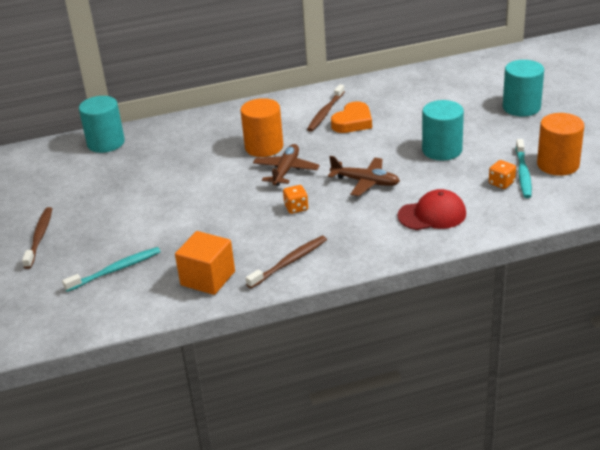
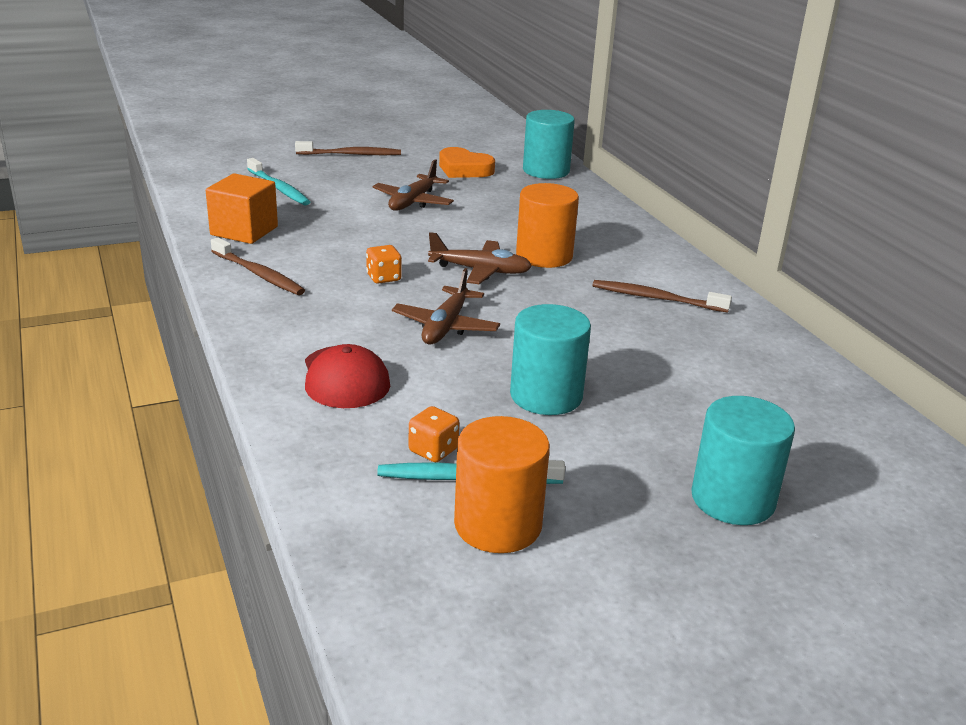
camera: 80 degrees right, 5 degrees down
orange heart [331,102,372,133] -> orange heart moved to [439,147,495,178]
none -> brown plane [373,159,454,211]

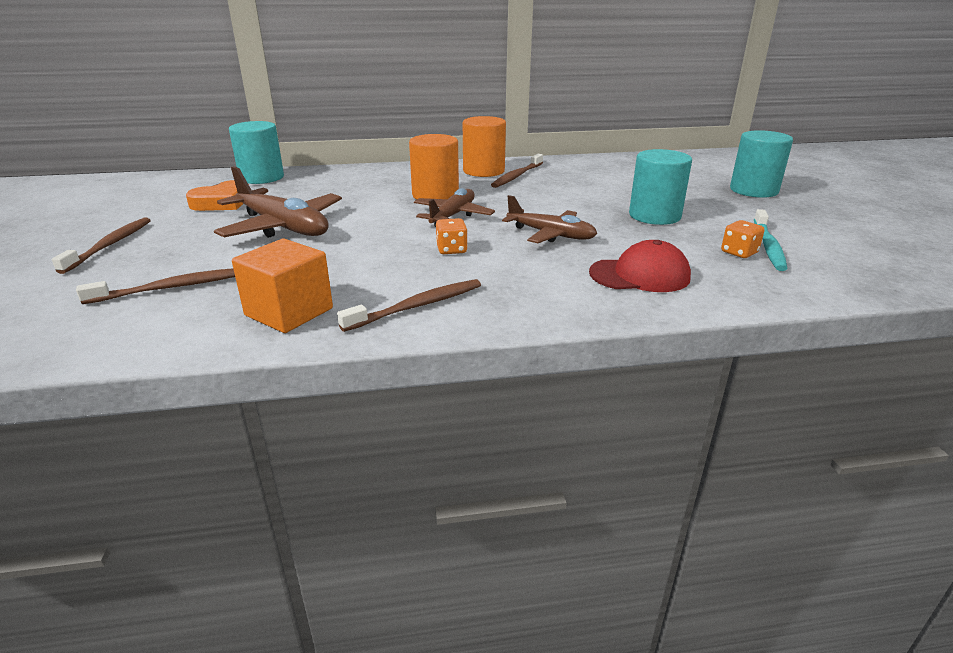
camera: 75 degrees left, 0 degrees up
turquoise toothbrush [247,158,310,206] -> brown toothbrush [76,268,235,304]
brown plane [373,159,454,211] -> brown plane [214,166,342,238], size x1.53
orange cylinder [454,416,550,553] -> orange cylinder moved to [463,116,506,177]

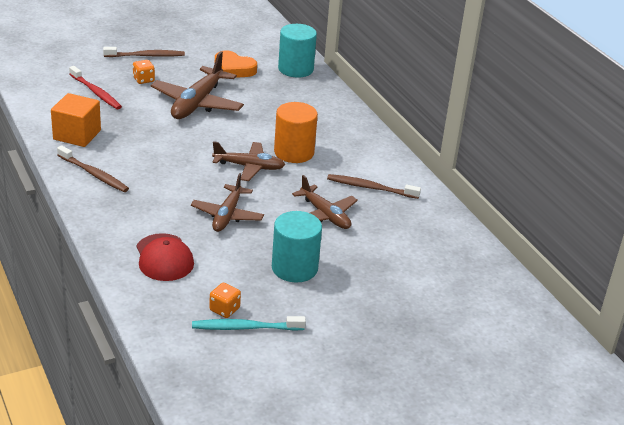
camera: 70 degrees right, 5 degrees up
brown toothbrush [76,268,235,304] -> red toothbrush [69,66,122,109]
orange dice [436,218,468,254] -> orange dice moved to [133,60,155,84]
orange cylinder [463,116,506,177] -> none
turquoise cylinder [730,130,793,198] -> none
none -> brown plane [292,175,358,229]

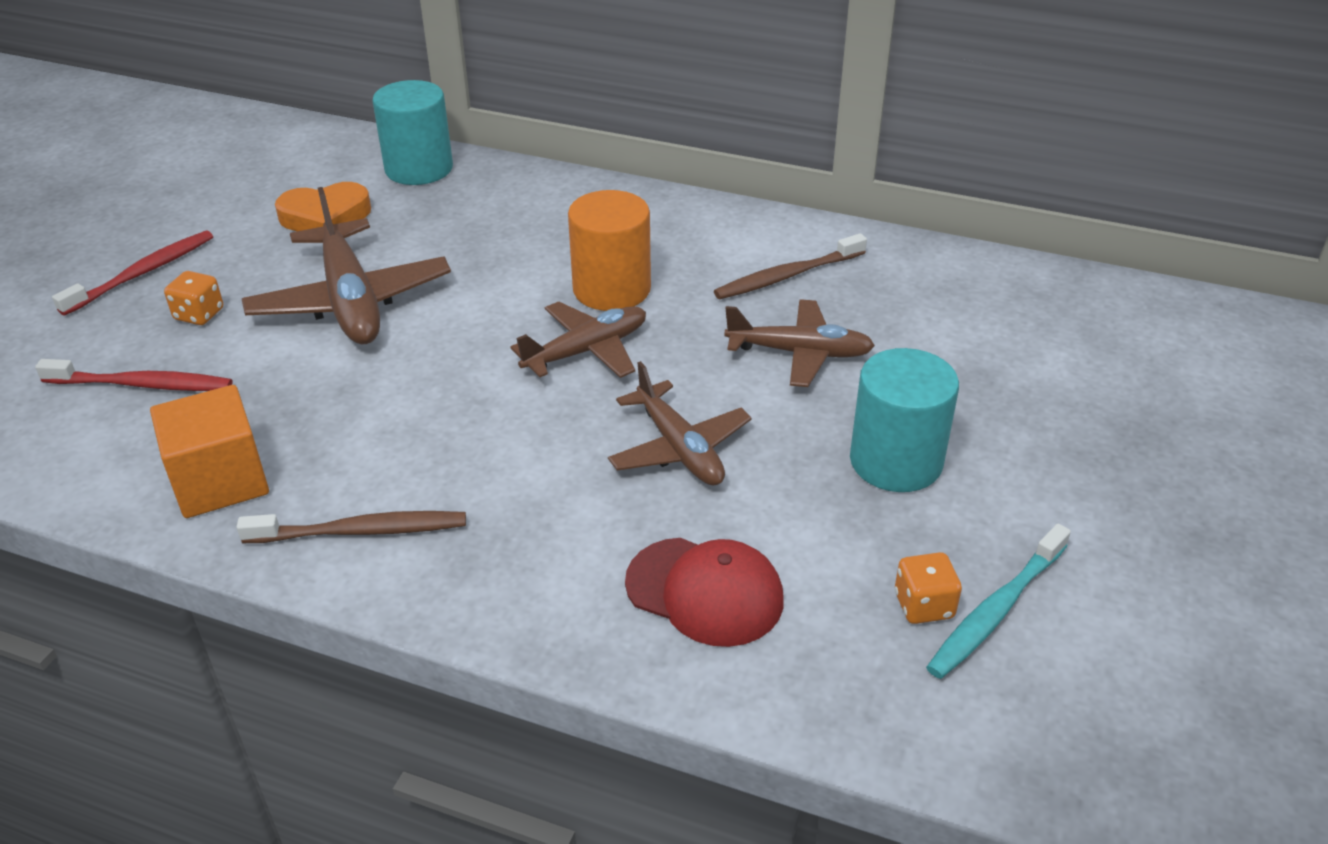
camera: 40 degrees left, 5 degrees up
brown toothbrush [103,47,185,57] -> red toothbrush [52,231,213,316]

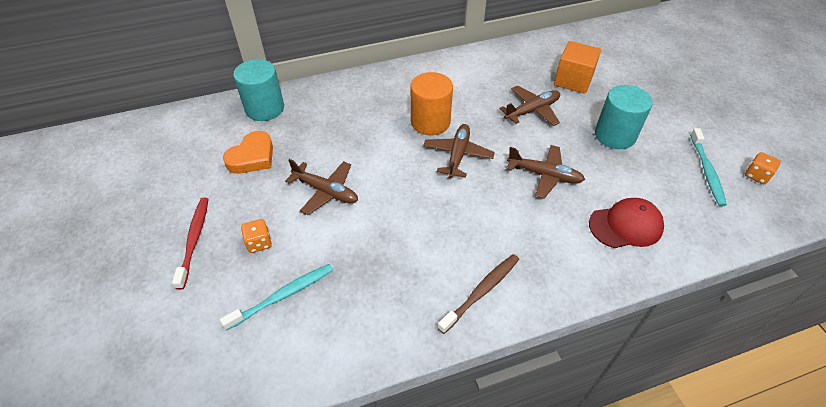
camera: 40 degrees left, 10 degrees up
red toothbrush [35,359,232,391] -> turquoise toothbrush [220,264,333,331]
orange cube [150,385,269,518] -> orange cube moved to [554,41,601,94]
brown plane [242,187,451,344] -> brown plane [285,159,358,215], size x0.66
brown toothbrush [714,233,867,299] -> none
orange dice [895,552,962,624] -> orange dice moved to [745,152,781,184]

